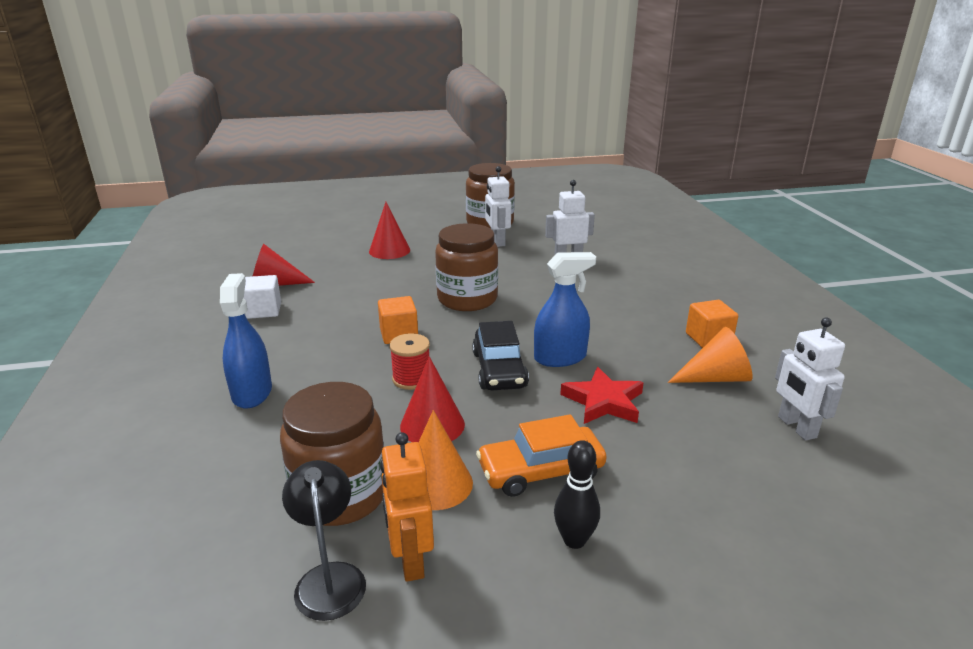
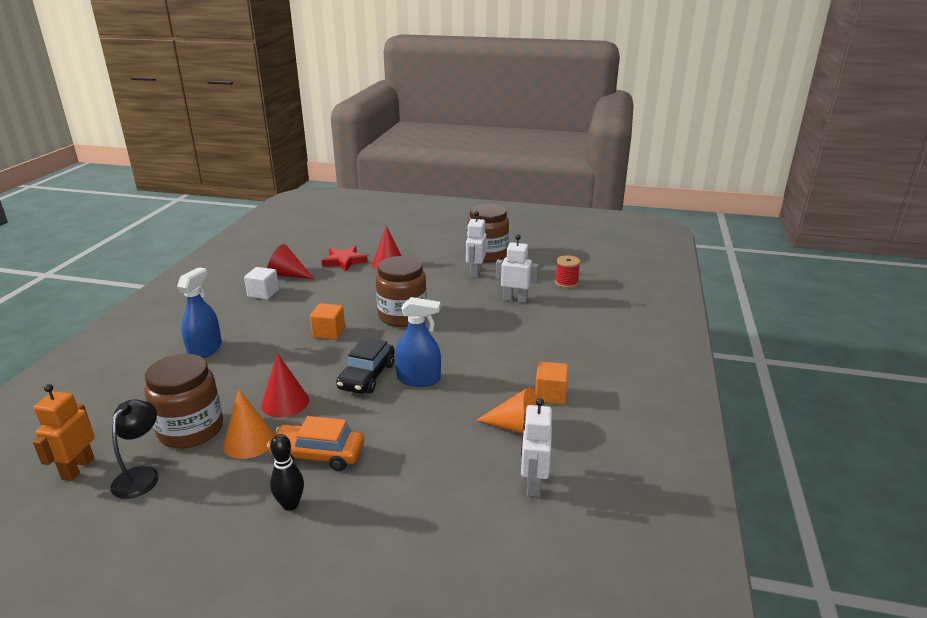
camera: 25 degrees right, 0 degrees up
orange robot [380,432,434,582] -> orange robot moved to [33,384,95,481]
red spool [390,333,430,390] -> red spool moved to [555,255,581,288]
red star [560,367,644,424] -> red star moved to [321,246,368,272]

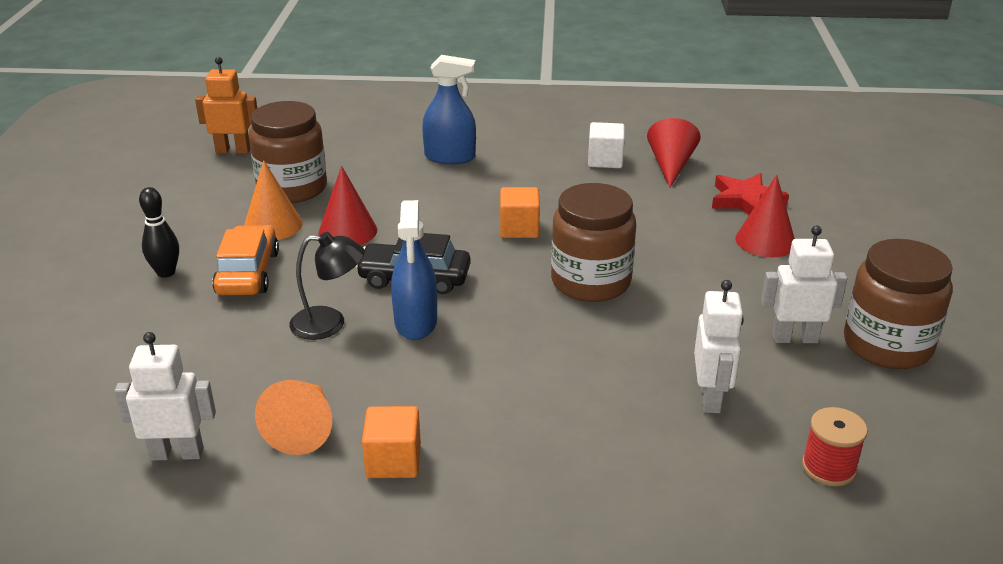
camera: 80 degrees right, 5 degrees up
black lamp [110,400,159,499] -> black lamp moved to [289,232,364,340]

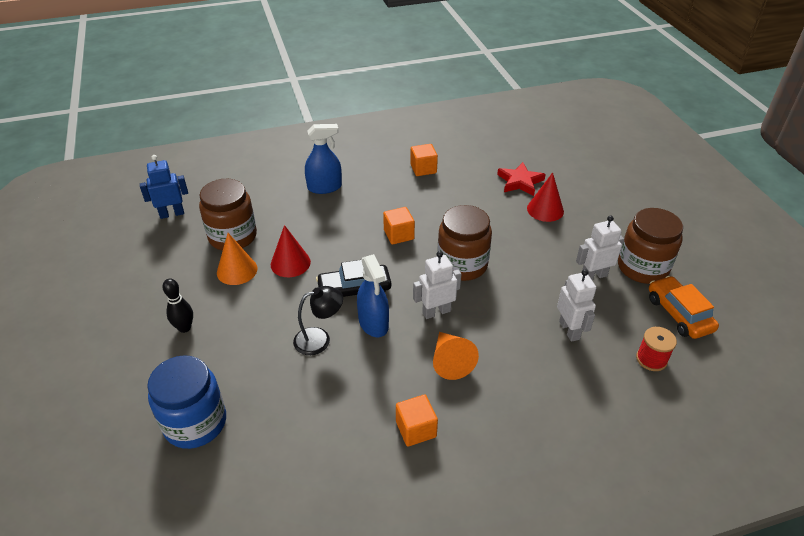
camera: 20 degrees left, 10 degrees up
white robot [115,332,216,461] -> white robot moved to [413,251,461,319]
orange robot [195,57,257,154] -> blue robot [140,155,188,219]
orange car [212,225,279,295] -> orange car moved to [649,276,719,339]
orange cone [255,380,332,455] -> orange cone moved to [433,332,479,380]
white cube [588,122,625,168] -> orange cube [410,144,438,176]
red cone [647,118,701,188] -> none
none -> blue jar [147,355,226,449]

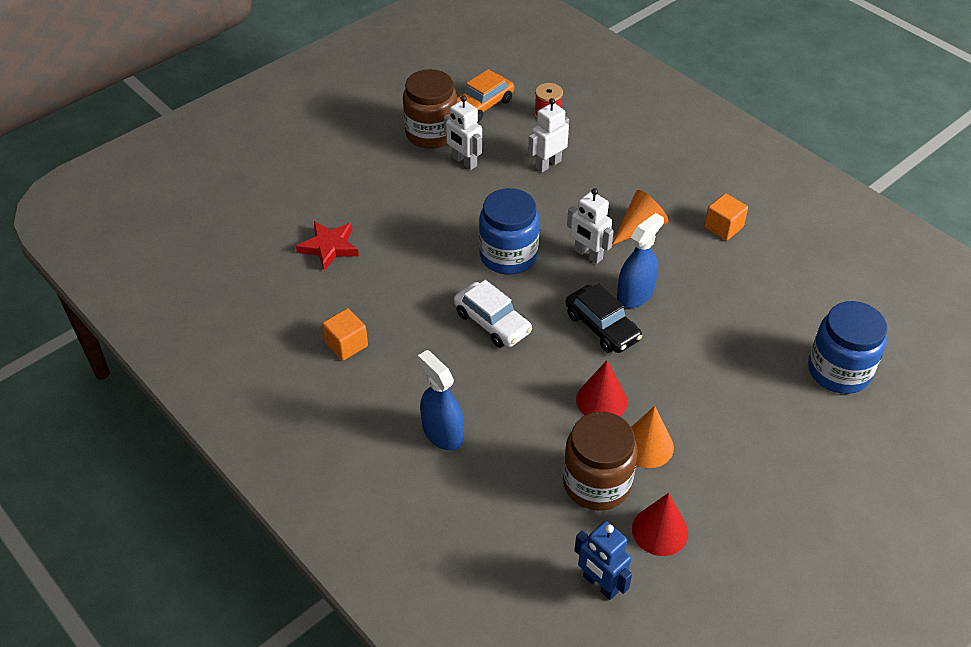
camera: 115 degrees left, 5 degrees up
black bowling pin [162,279,193,333] -> none
black lamp [293,286,343,355] -> none
orange cube [383,207,415,244] -> white car [454,280,532,348]
brown jar [437,205,492,281] -> blue jar [479,188,540,275]
red cone [527,172,564,222] -> red cone moved to [632,493,688,556]

